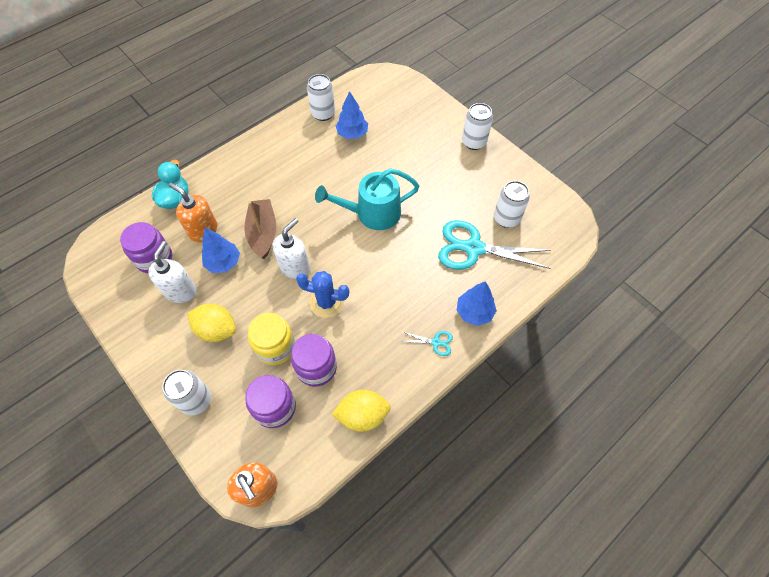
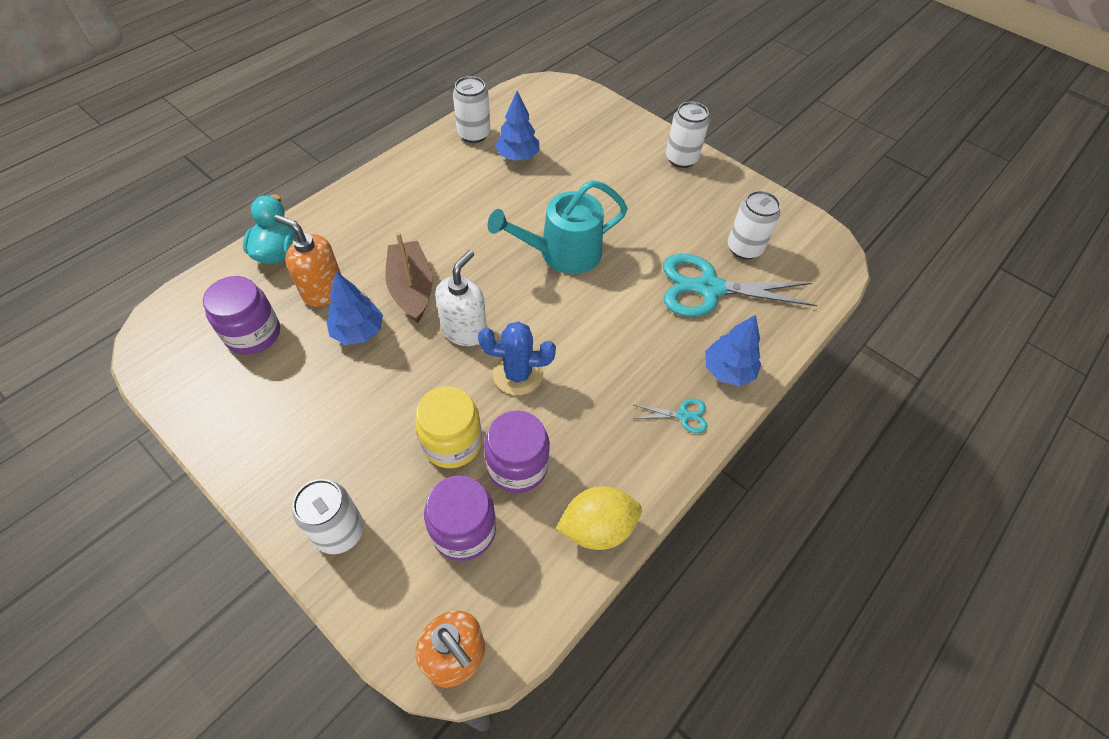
camera: 10 degrees left, 5 degrees down
white soap dispenser [148,241,197,303] -> none
yellow lemon [187,304,236,342] -> none

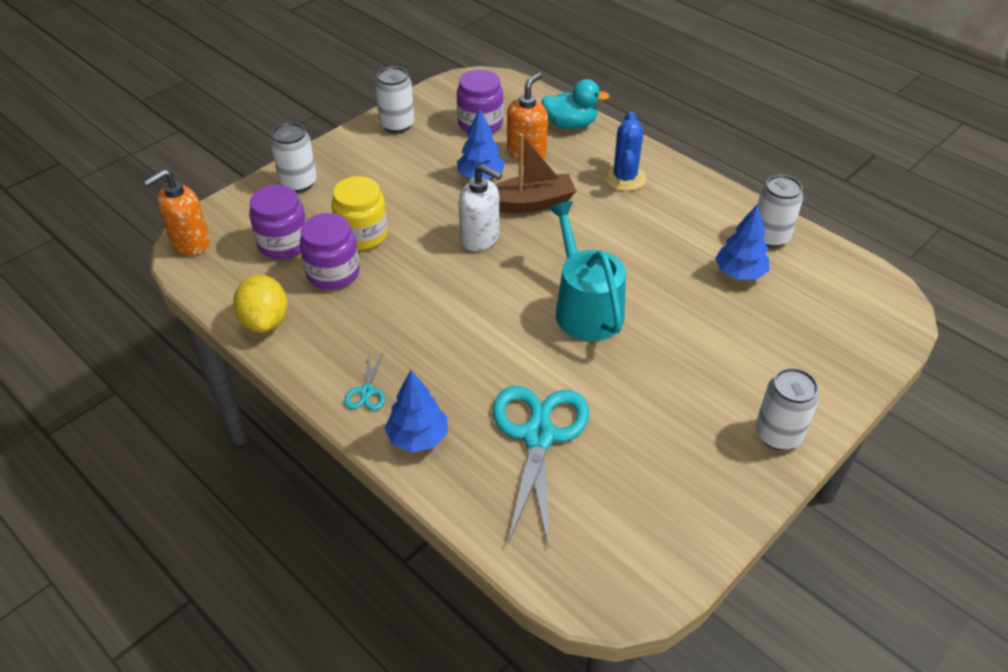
camera: 95 degrees right, 10 degrees down
blue cactus [478,321,556,395] -> blue cactus moved to [604,112,647,191]
white can [728,191,781,260] -> white can moved to [375,66,414,133]

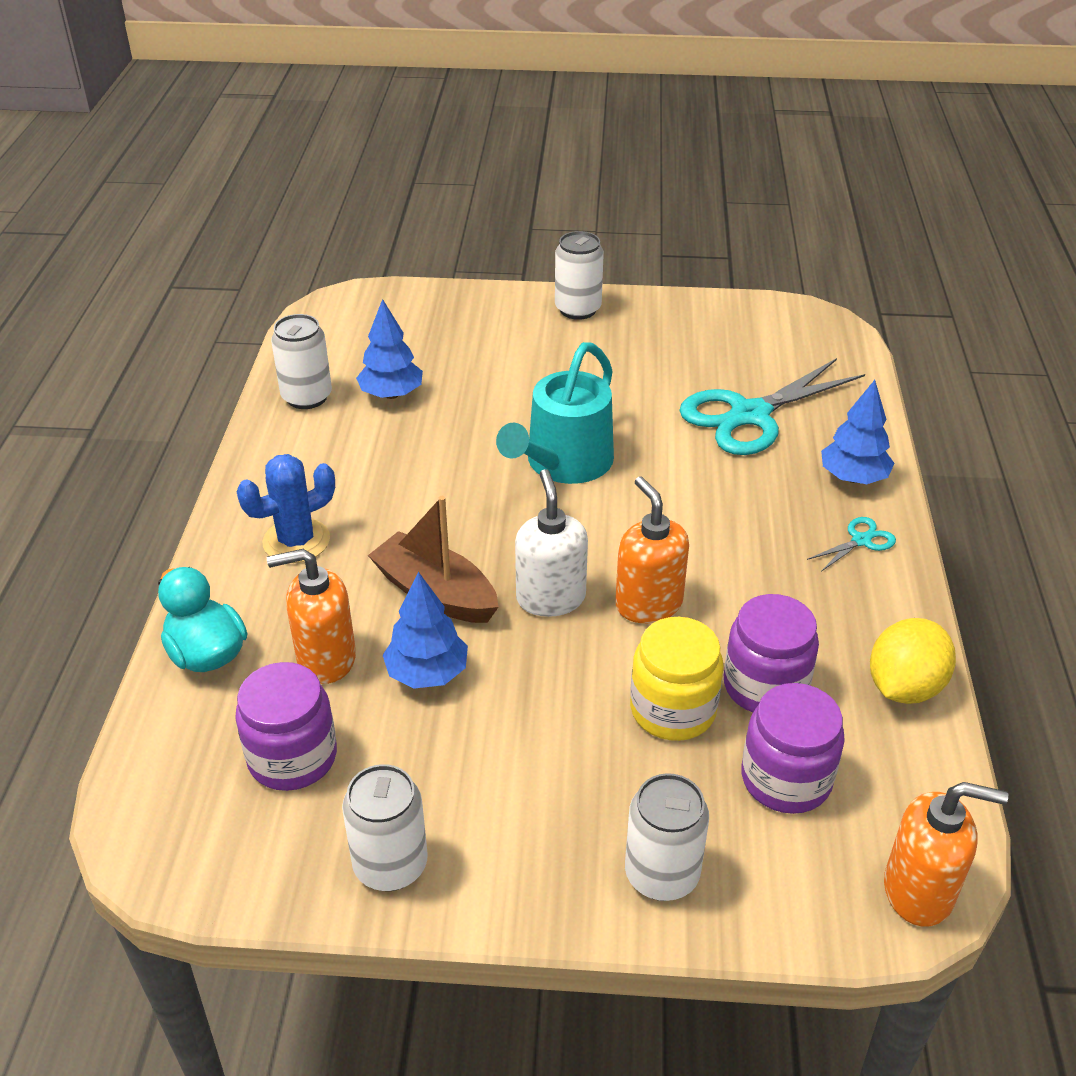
camera: 130 degrees left, 5 degrees down
none -> orange soap dispenser [615,477,689,623]

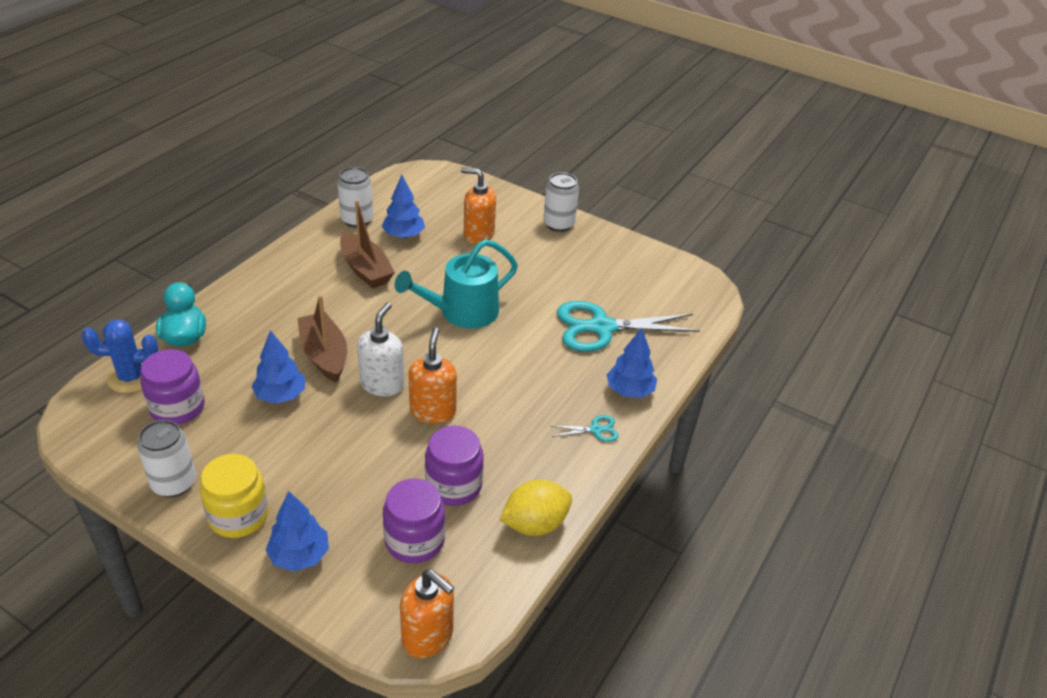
camera: 25 degrees right, 0 degrees up
blue cactus [237,454,335,563] -> blue cactus moved to [81,319,158,393]
orange soap dispenser [267,549,356,684] -> orange soap dispenser moved to [461,167,496,245]
white can [625,773,709,901] -> blue tree [265,491,329,571]
yellow jar [630,617,724,741] -> yellow jar moved to [200,454,269,538]
none -> brown boat [340,200,395,288]

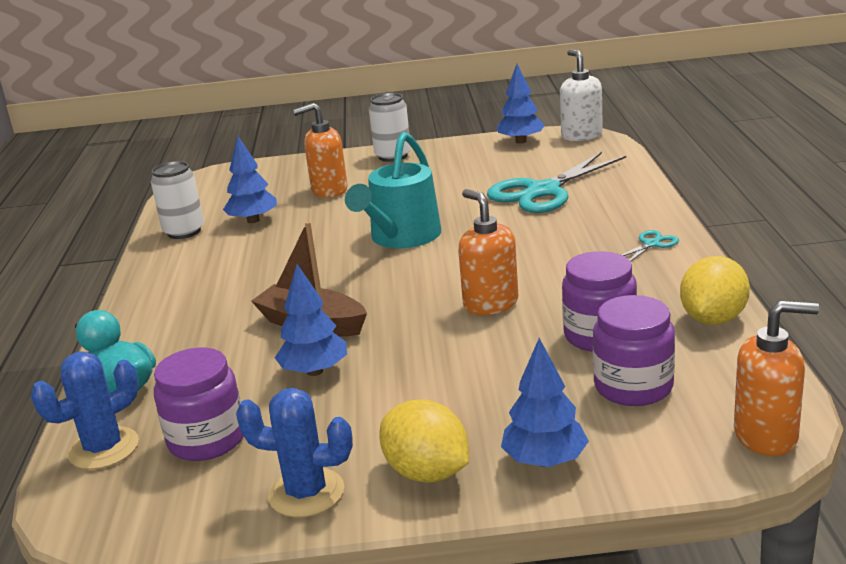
camera: 30 degrees left, 15 degrees down
white can [137,420,196,497] -> blue cactus [236,388,353,518]
yellow jar [200,454,269,538] -> yellow lemon [379,399,469,483]
brown boat [340,200,395,288] -> none
white soap dispenser [357,302,404,396] -> white soap dispenser moved to [560,49,603,141]
blue tree [606,328,657,398] -> blue tree moved to [497,64,545,144]

